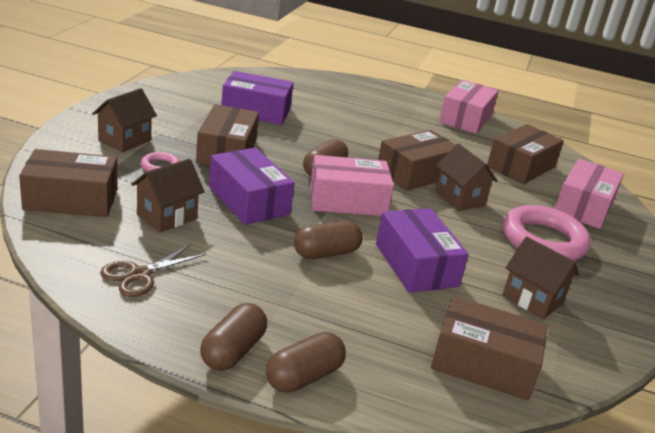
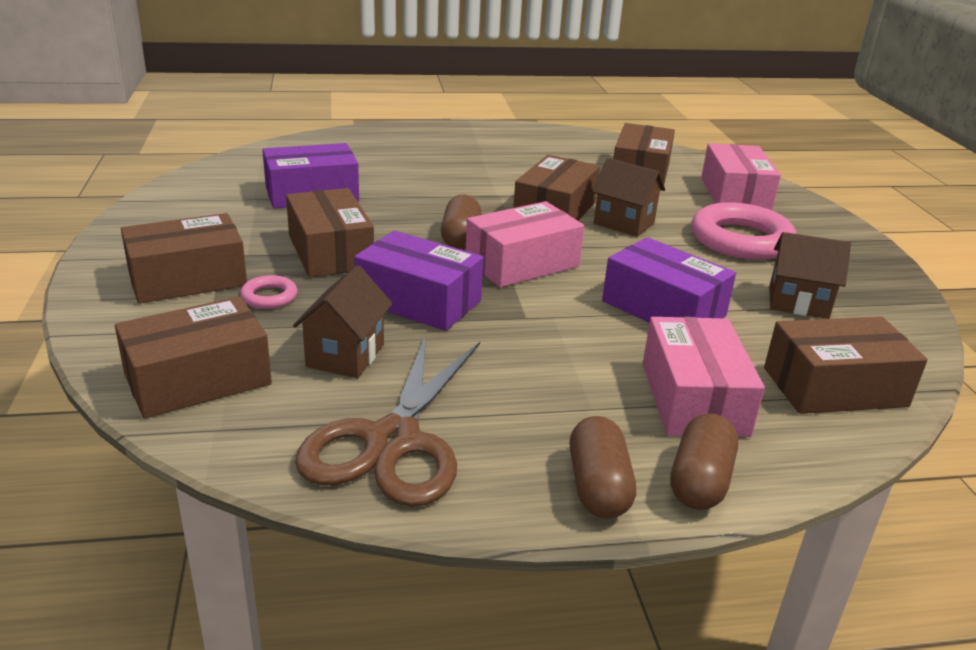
camera: 25 degrees left, 0 degrees up
brown house [92,88,157,152] -> brown box [121,213,247,304]
brown scissors [100,244,206,297] -> brown scissors [295,335,480,507], size x1.80
brown capsule [294,221,363,259] -> none
pink box [439,80,499,134] -> pink box moved to [643,317,765,437]

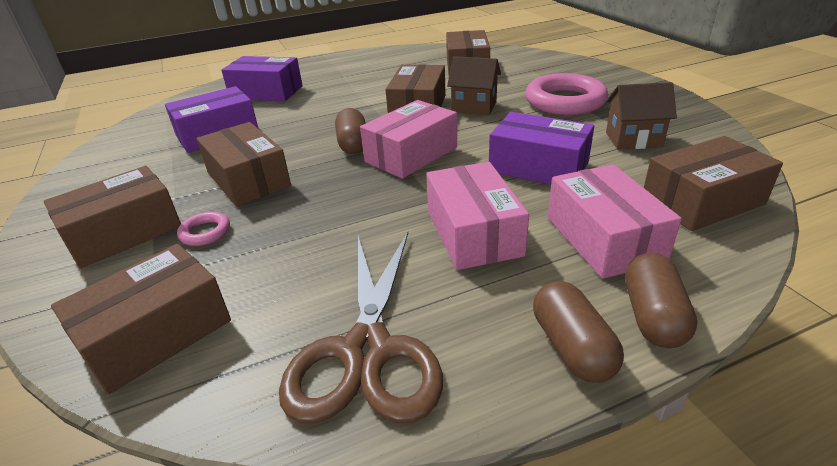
camera: 10 degrees left, 5 degrees up
brown house [293,265,393,378] -> none
purple box [354,231,484,331] -> purple box moved to [221,56,303,102]
pink box [701,143,781,210] -> pink box moved to [426,162,529,270]

